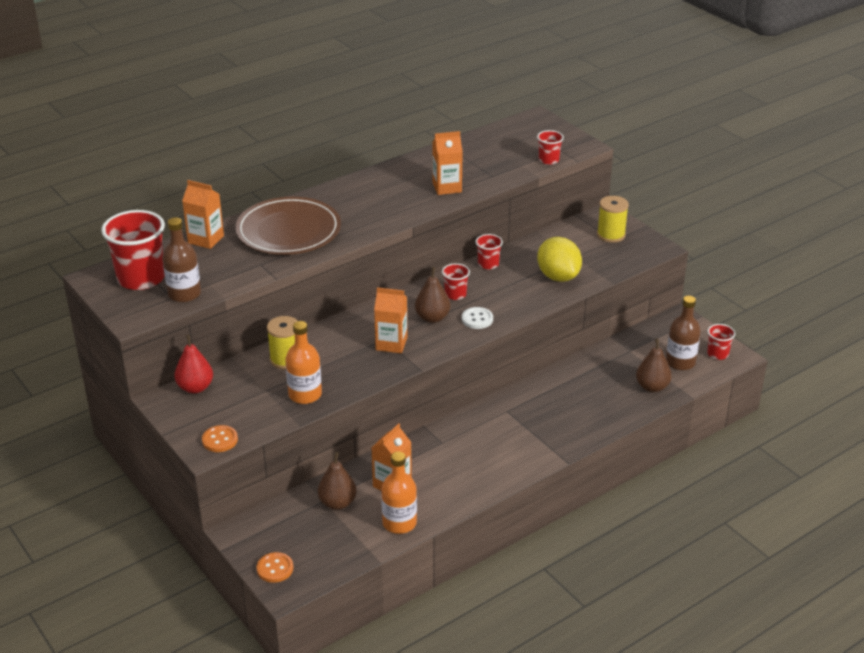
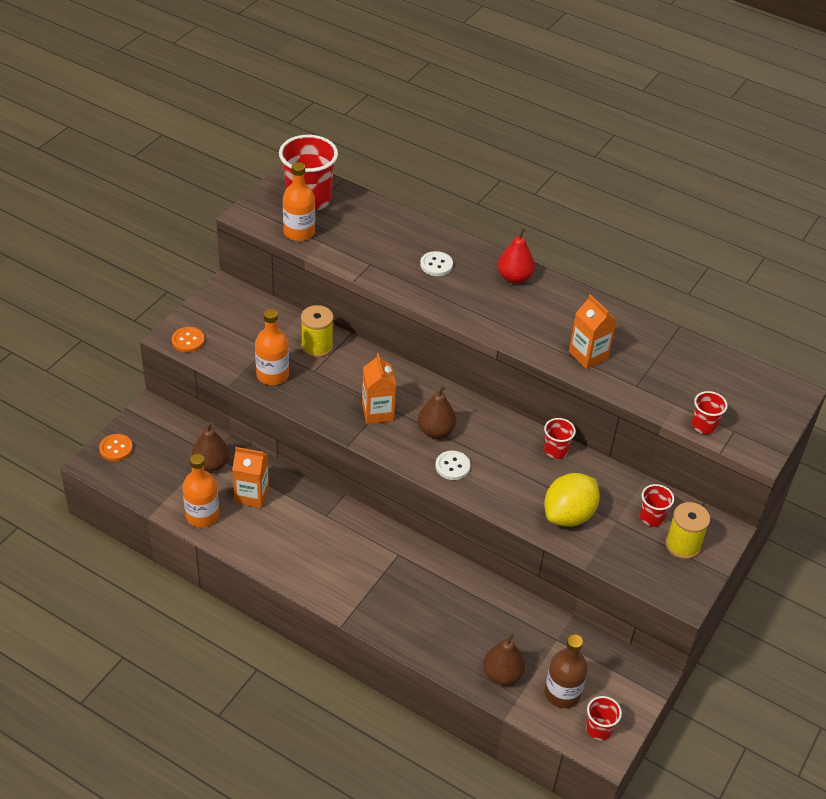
camera: 65 degrees right, 10 degrees up
brown bottle [162,217,201,302] -> orange bottle [283,162,315,241]
red pear [174,335,213,393] -> red pear moved to [498,228,535,284]
orange carton [182,180,224,249] -> none
brown plate [235,197,341,255] -> white button [420,251,453,276]
red cup [442,263,470,300] -> red cup moved to [640,484,674,526]

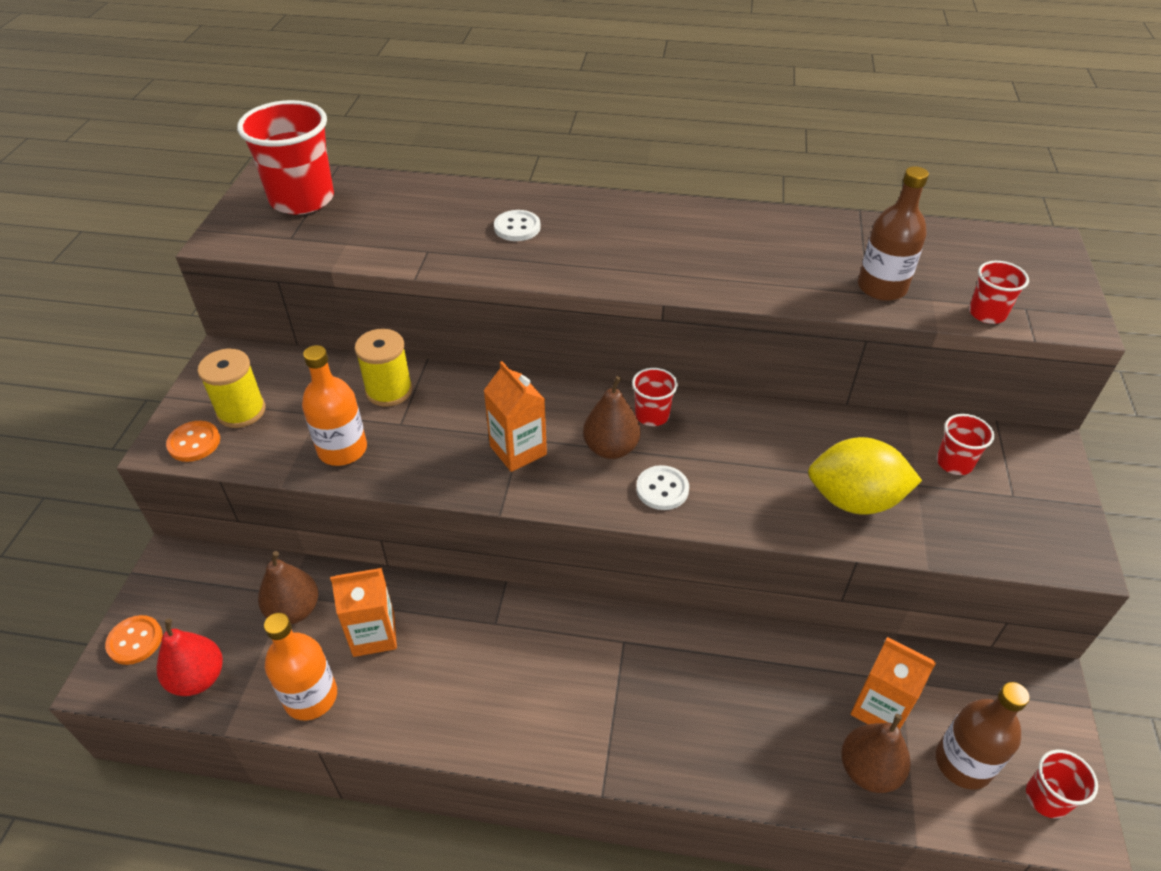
camera: 20 degrees left, 0 degrees up
orange bottle [283,162,315,241] -> none
red pear [498,228,535,284] -> red pear moved to [157,619,223,696]
red cup [544,418,576,459] -> red cup moved to [632,368,678,426]
yellow lemon [544,473,600,527] -> yellow lemon turned 75 degrees clockwise [808,437,922,514]
orange carton [569,295,617,369] -> orange carton moved to [850,637,936,729]
yellow spool [665,502,710,559] -> yellow spool moved to [197,349,266,428]
none -> brown bottle [858,166,929,301]

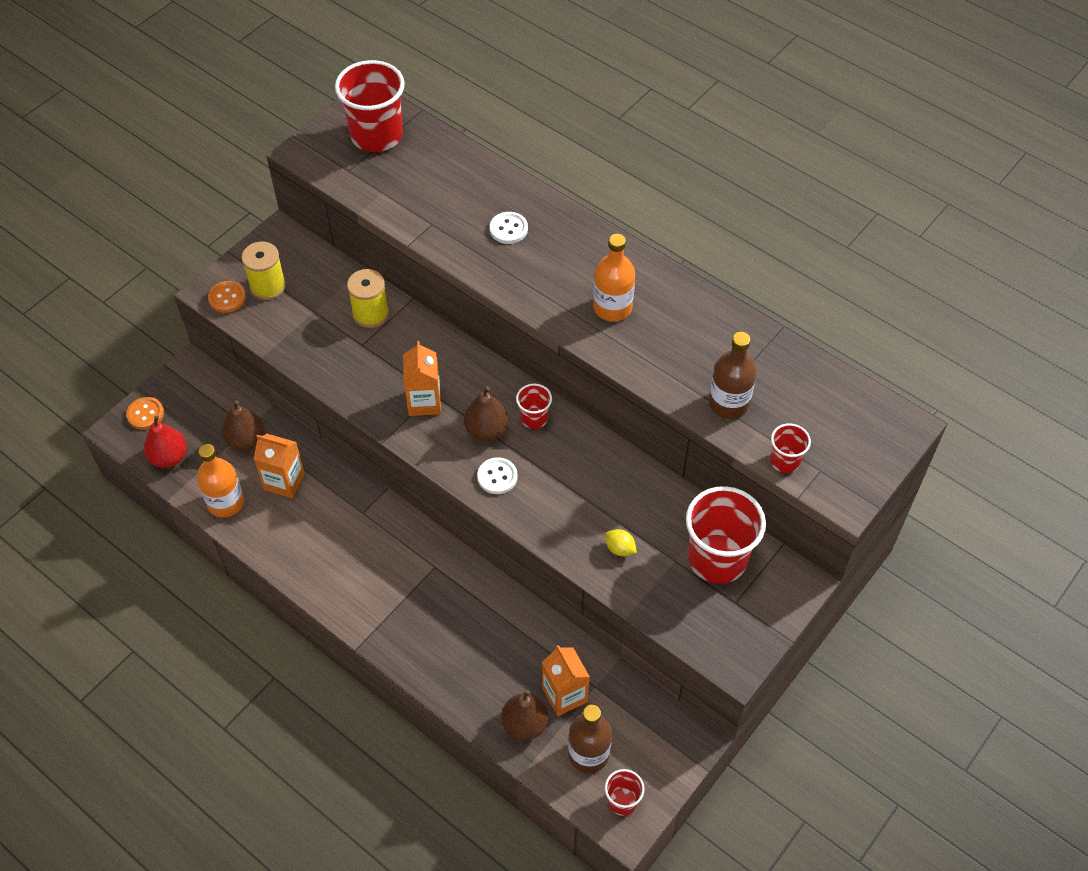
camera: 30 degrees right, 10 degrees up
orange bottle [302,345,367,466] -> orange bottle moved to [593,234,635,322]
yellow lemon [808,437,922,514] -> yellow lemon [605,529,637,556], size x0.44
red cup [937,414,994,475] -> red cup [686,486,766,584], size x2.03

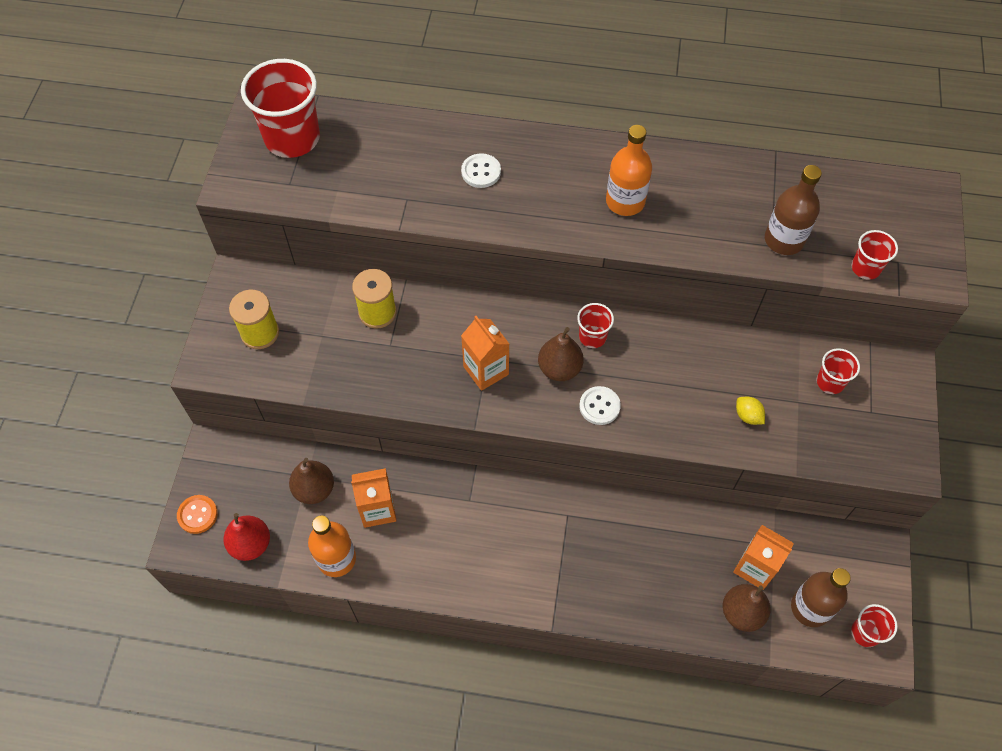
camera: 30 degrees left, 5 degrees up
orange button [208,281,246,313] -> none
yellow lemon [605,529,637,556] -> yellow lemon turned 45 degrees clockwise [736,397,765,425]
red cup [686,486,766,584] -> red cup [817,348,860,394], size x0.49

